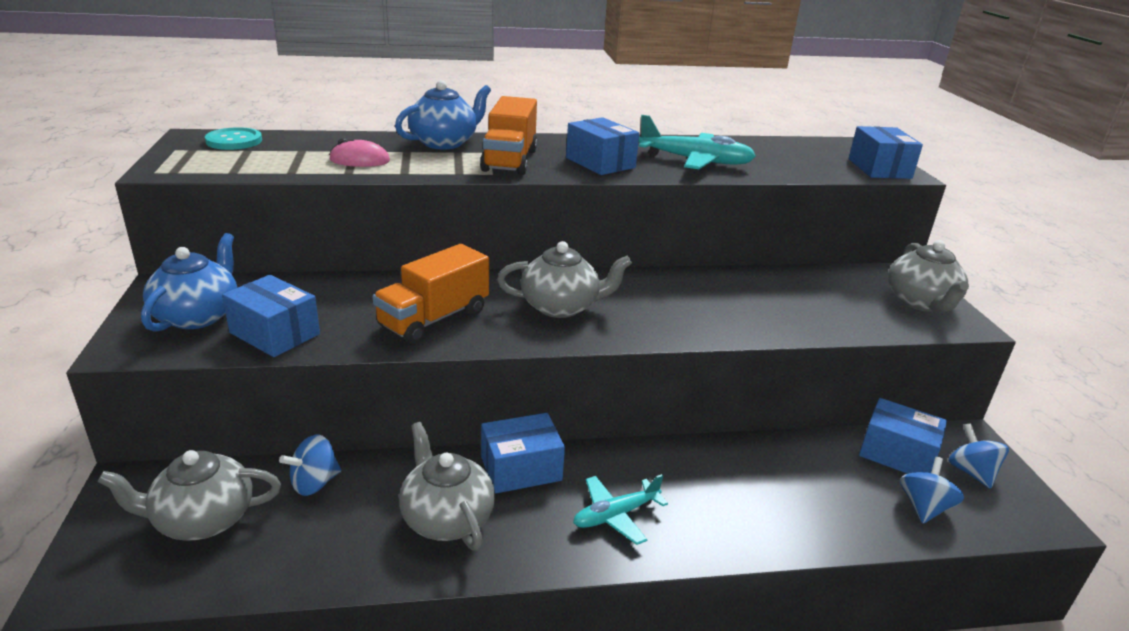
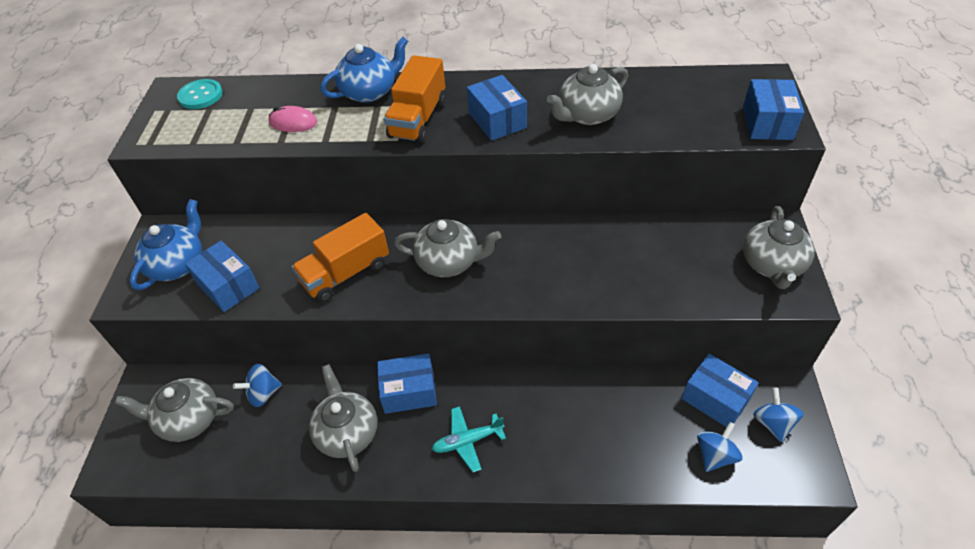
camera: 15 degrees right, 20 degrees up
turquoise plane [639,115,756,169] -> grey teapot [547,64,628,125]

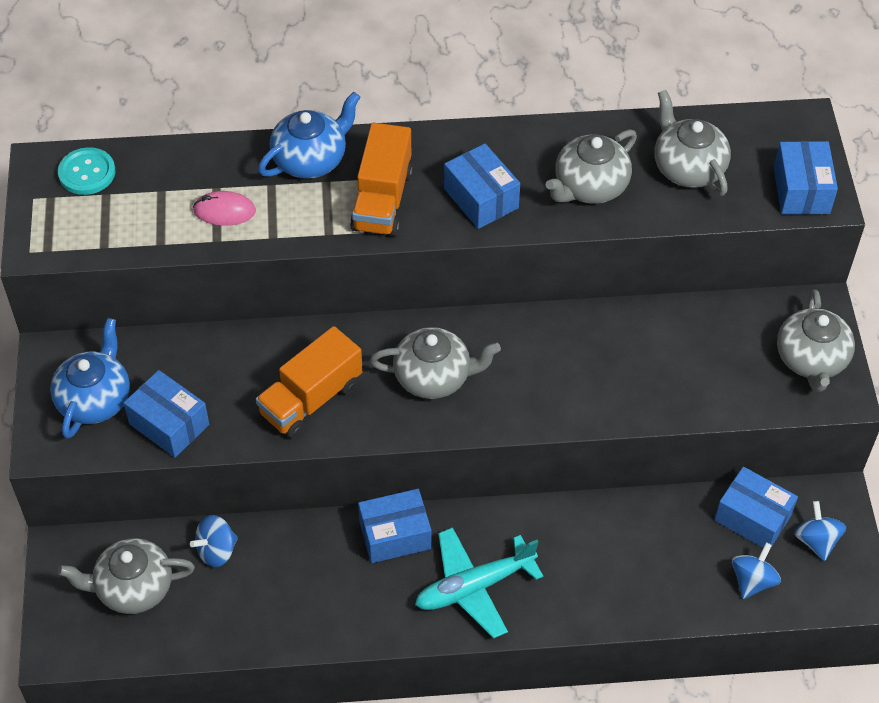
camera: 10 degrees left, 5 degrees up
grey teapot [309,364,378,472] -> grey teapot moved to [654,90,731,196]
turquoise plane [432,406,506,472] -> turquoise plane [415,527,543,639], size x1.53

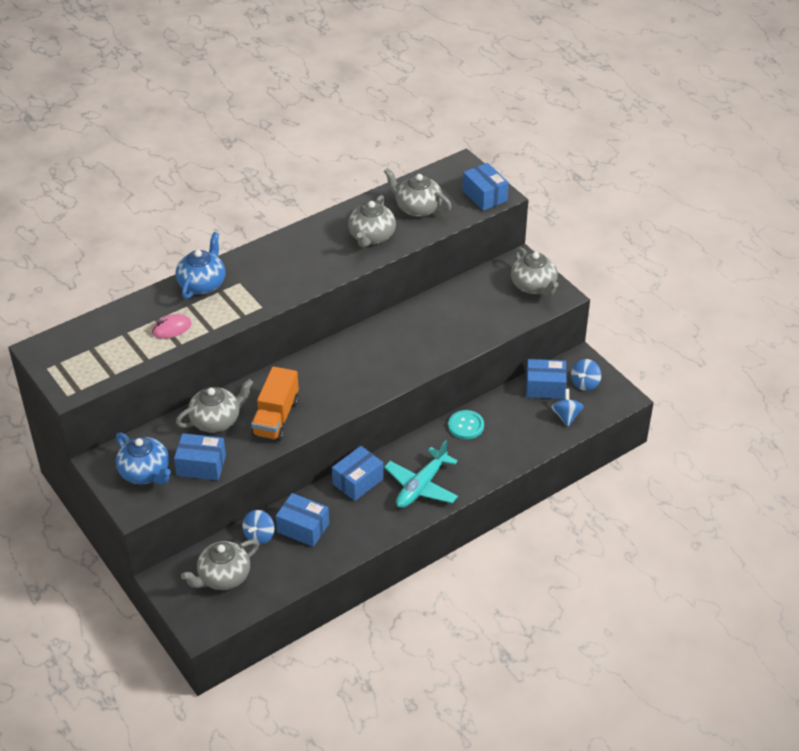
camera: 30 degrees left, 10 degrees down
blue teapot [50,318,130,439] -> blue teapot turned 150 degrees clockwise [116,433,171,484]
turquoise button [58,147,115,195] -> turquoise button moved to [448,410,484,439]
orange truck [350,123,413,236] -> none
grey teapot [370,327,501,399] -> grey teapot moved to [176,379,254,433]
blue box [444,143,520,229] -> blue box moved to [276,493,329,547]
blue spinning top [794,501,846,561] -> blue spinning top turned 105 degrees counterclockwise [571,359,601,391]

